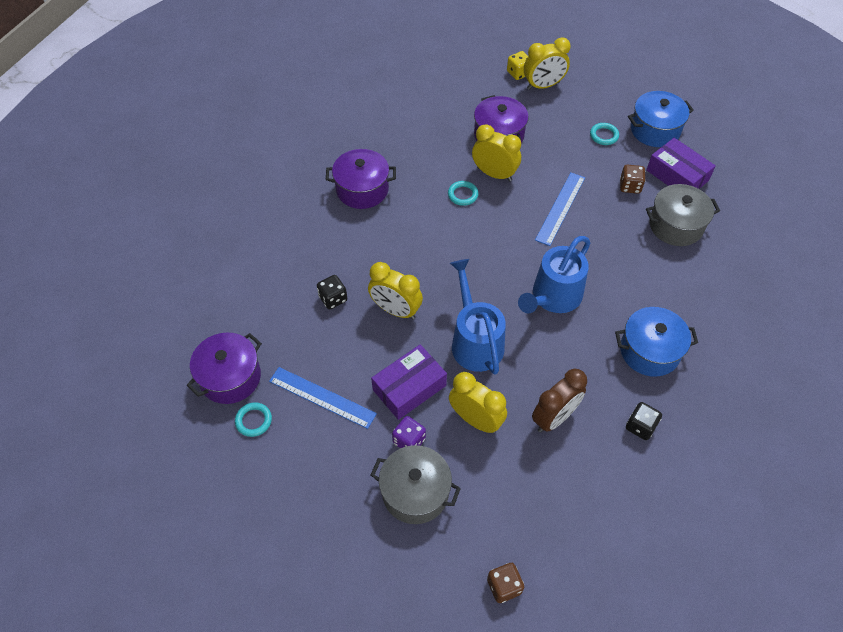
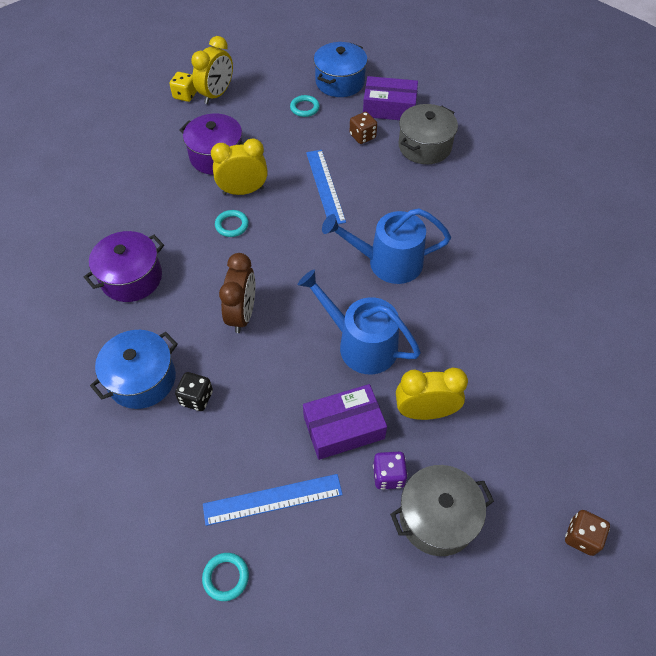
camera: 40 degrees left, 0 degrees up
purple pot [186,333,262,404] -> none
yellow clock [368,262,423,319] -> none
purple box [371,344,447,420] -> purple box turned 60 degrees clockwise [303,384,387,460]
blue watering can [518,236,590,313] -> blue watering can turned 90 degrees clockwise [322,208,451,284]
brown clock [532,369,587,432] -> brown clock moved to [219,253,255,333]
blue pot [615,307,698,377] -> blue pot moved to [90,330,178,409]
black dice [626,402,662,440] -> none

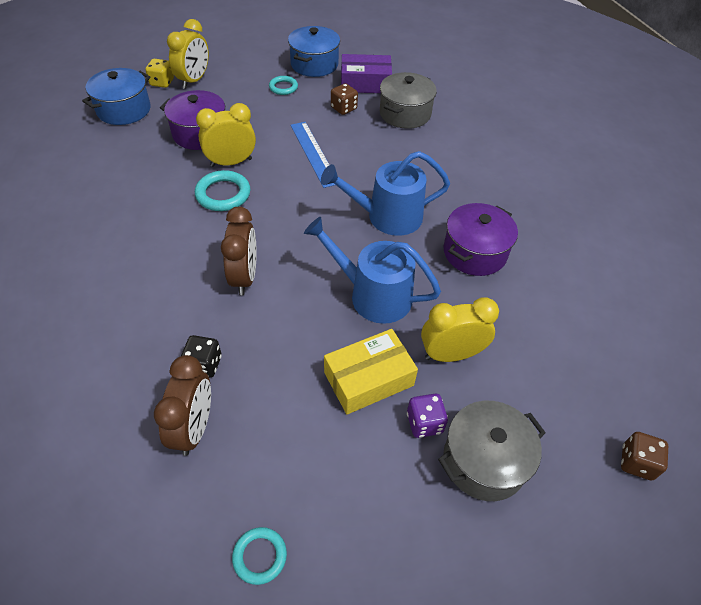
camera: 10 degrees left, 5 degrees down
purple pot [84,231,164,302] -> purple pot moved to [443,203,518,276]
blue pot [90,330,178,409] -> blue pot moved to [82,68,151,125]
blue ruler [203,474,343,526] -> none
turquoise ring [215,210,249,237] -> turquoise ring [195,170,250,211], size x1.57
purple box [303,384,387,460] -> yellow box [324,329,418,415]
none -> brown clock [154,355,211,456]

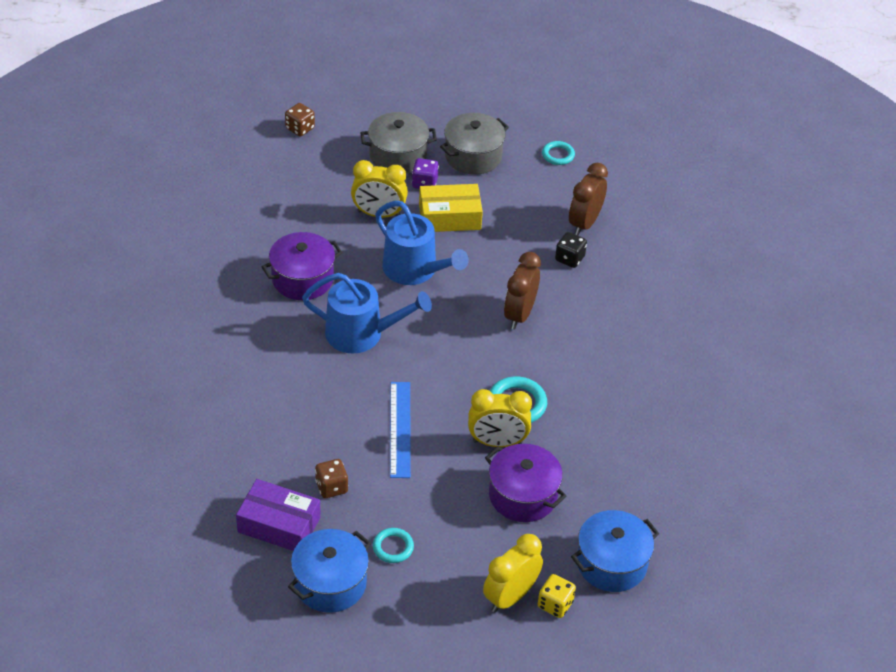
camera: 160 degrees left, 5 degrees down
grey pot [380,72,437,129] -> grey pot moved to [440,113,509,175]

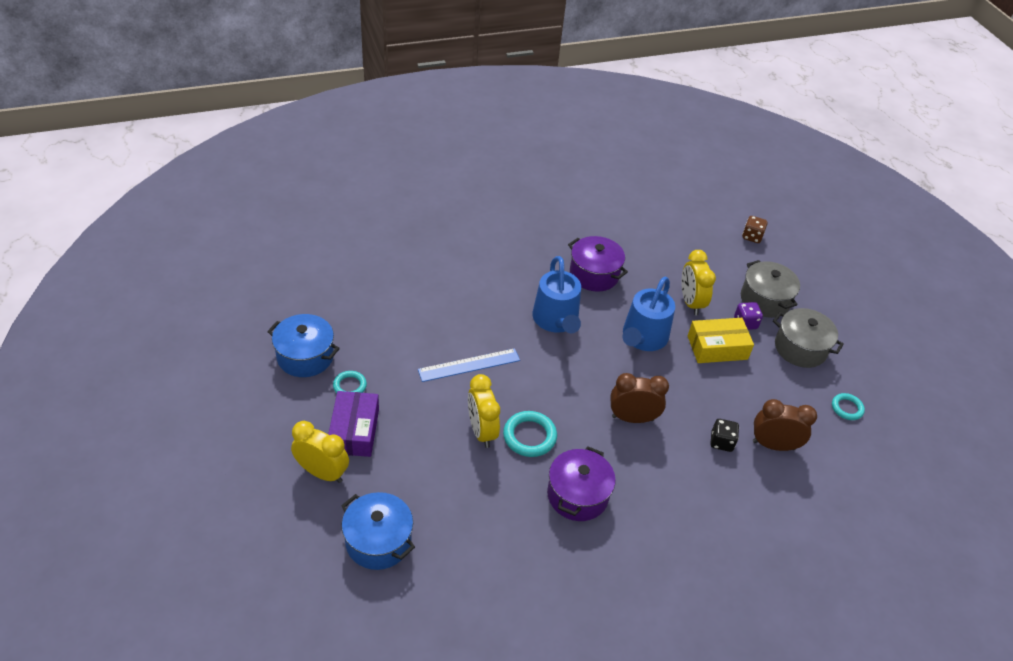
camera: 70 degrees right, 0 degrees up
purple box [236,479,321,551] -> purple box moved to [328,391,379,457]
brown dice [315,459,348,498] -> none
yellow box [419,184,483,232] -> yellow box turned 75 degrees counterclockwise [688,318,754,363]
purple pot [485,444,566,522] -> purple pot moved to [547,446,616,521]
yellow dice [538,574,576,618] -> none

